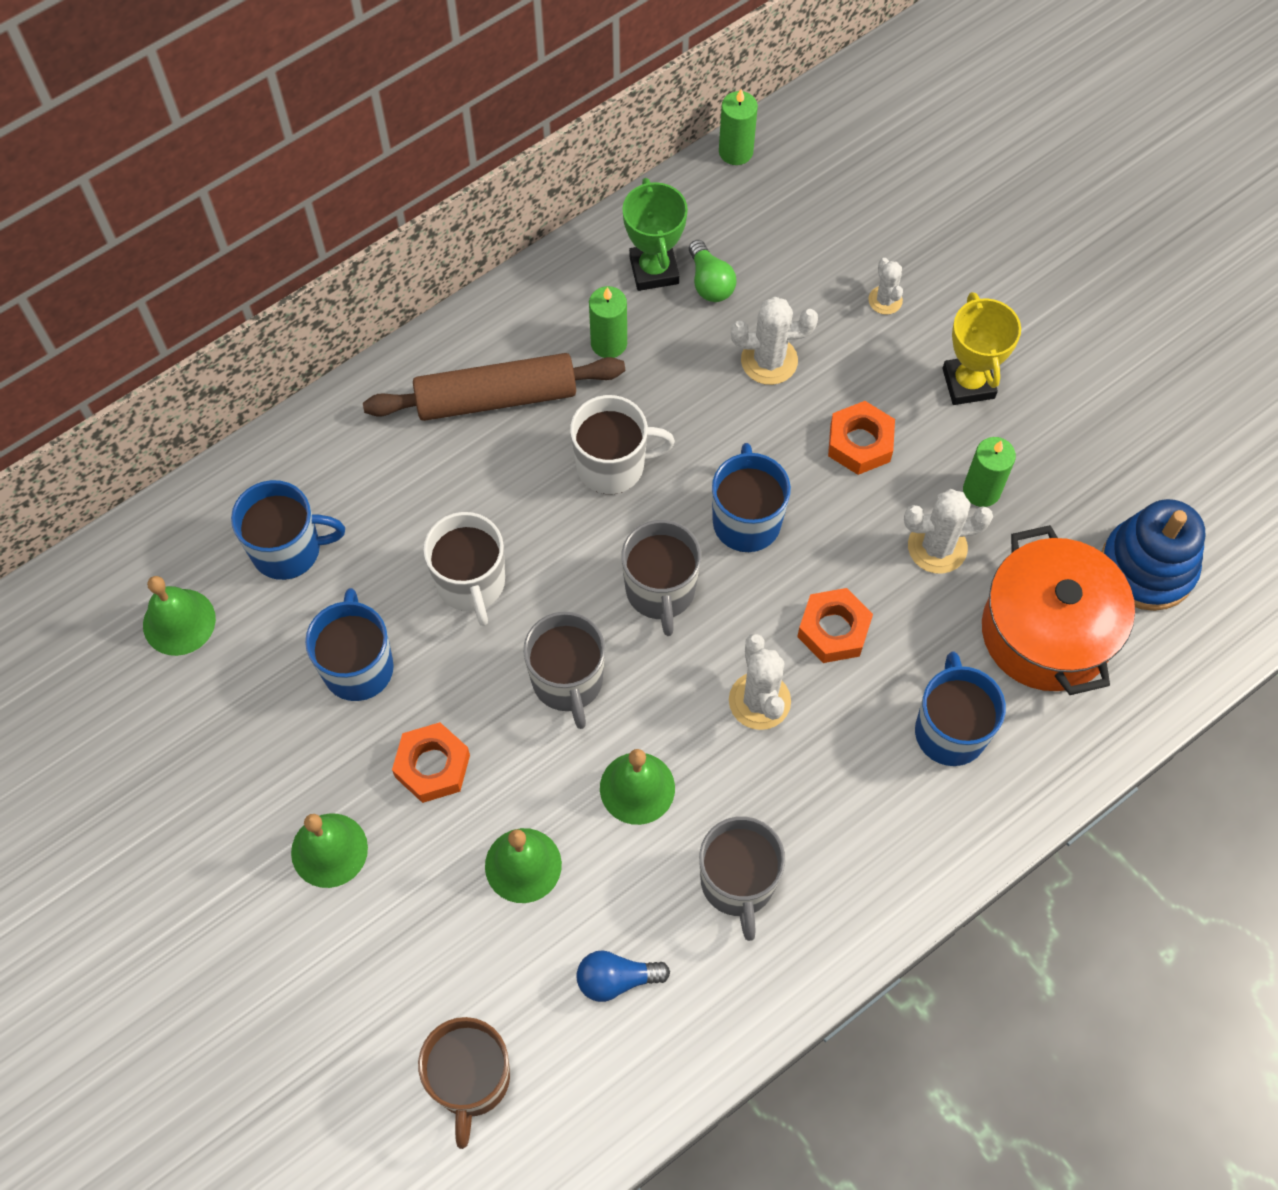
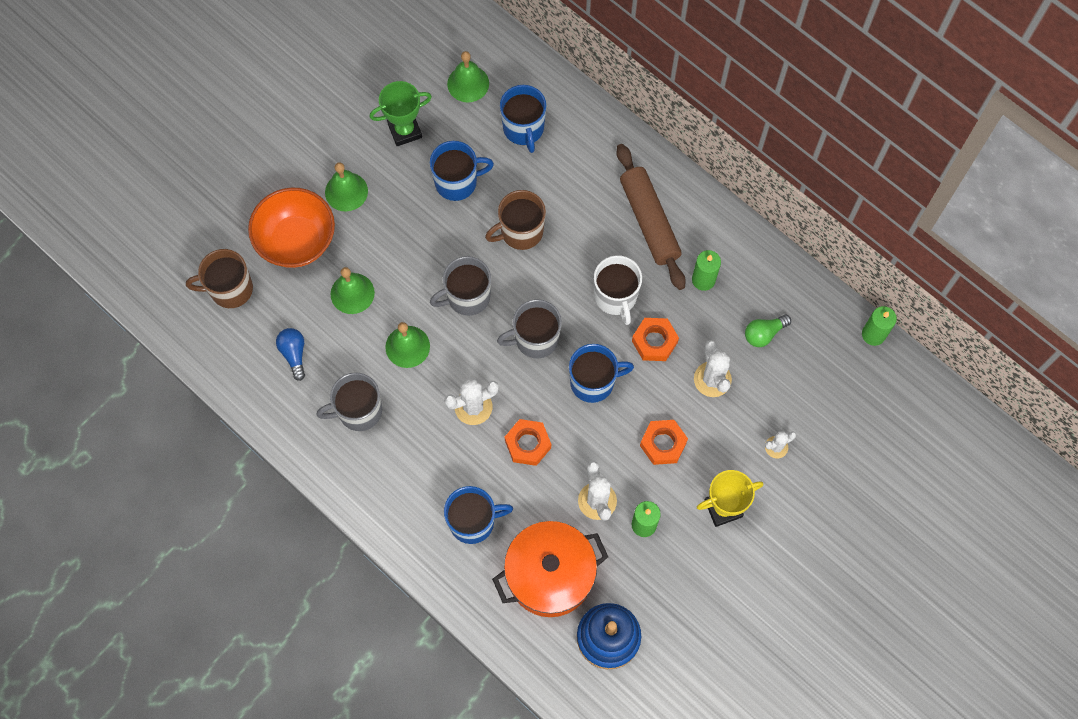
camera: 80 degrees right, 5 degrees up
orange nut [392,722,470,803] -> orange nut moved to [632,318,679,361]
white mug [423,512,505,626] -> brown mug [485,190,546,250]
green trophy [622,178,688,291] -> green trophy moved to [369,81,432,146]
none -> orange bowl [248,188,335,268]

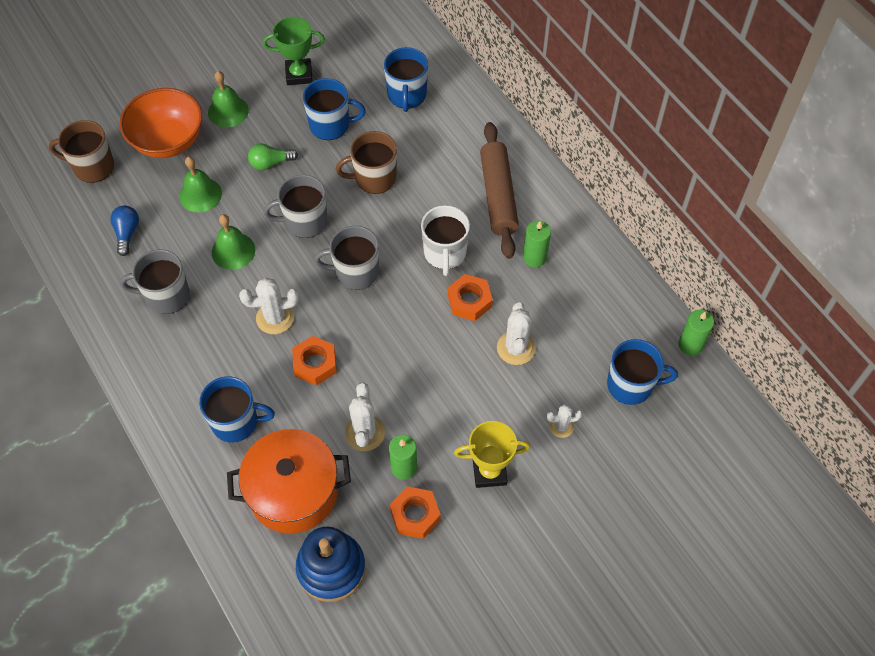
camera: 15 degrees right, 10 degrees down
green bell [447,51,489,103] -> none
blue mug [569,344,634,403] -> blue mug moved to [607,339,678,405]
orange nut [640,420,688,465] -> orange nut moved to [390,486,441,539]
green light bulb [745,315,791,347] -> green light bulb moved to [248,143,298,170]

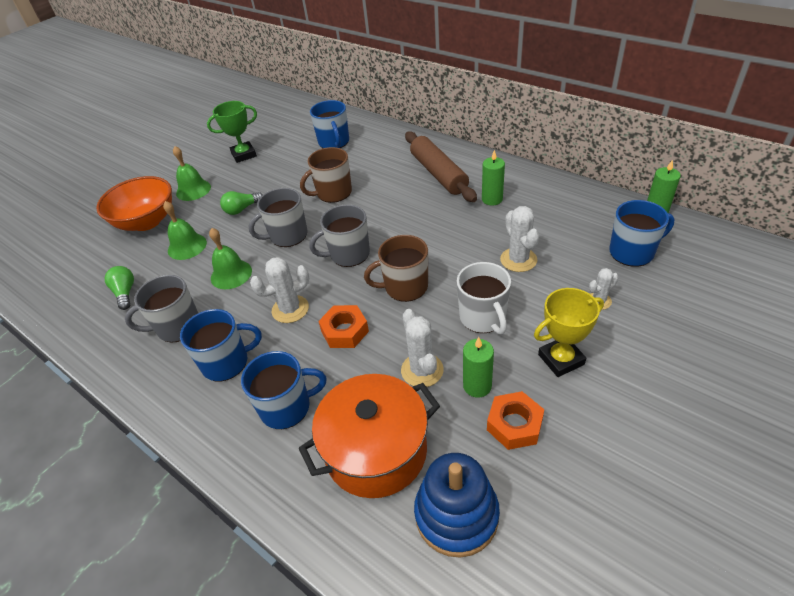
camera: 15 degrees left, 15 degrees down
brown mug [49,120,114,183] -> brown mug moved to [364,235,428,302]
blue light bulb [110,205,139,256] -> green light bulb [105,266,134,310]
blue mug [303,78,366,140] -> blue mug moved to [180,309,262,381]
white mug [421,205,470,276] -> white mug moved to [457,262,511,335]
orange nut [448,274,493,321] -> none

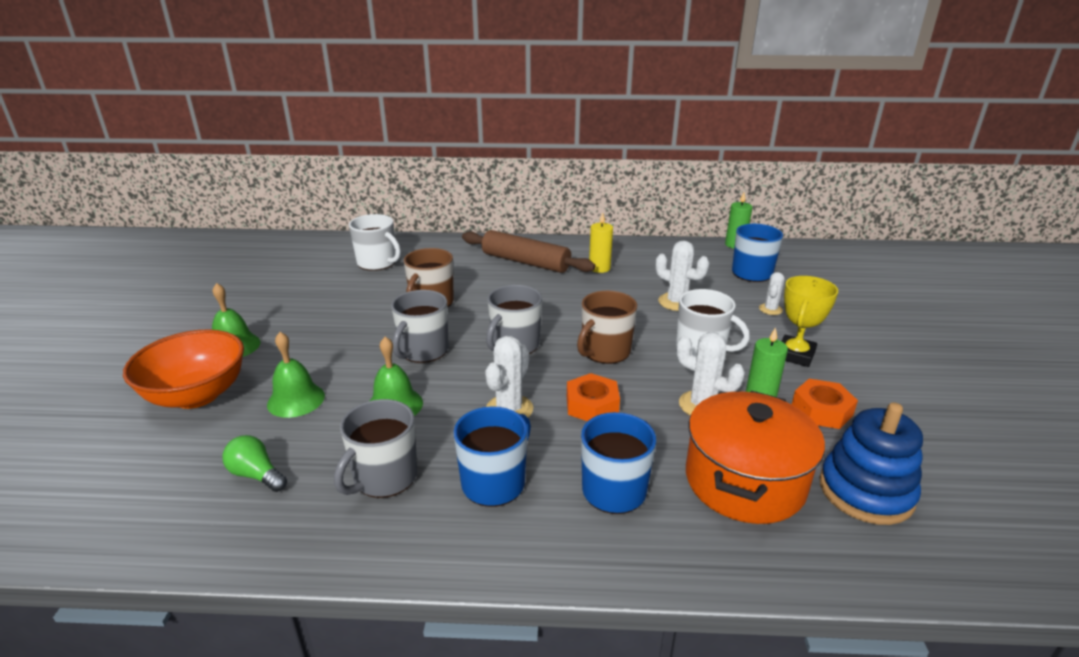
camera: 40 degrees left, 15 degrees down
green trophy [207,101,257,163] -> none
green light bulb [220,191,263,215] -> none
blue mug [310,100,349,148] -> white mug [349,214,401,271]
green candle [482,150,505,206] -> yellow candle [589,212,613,273]

